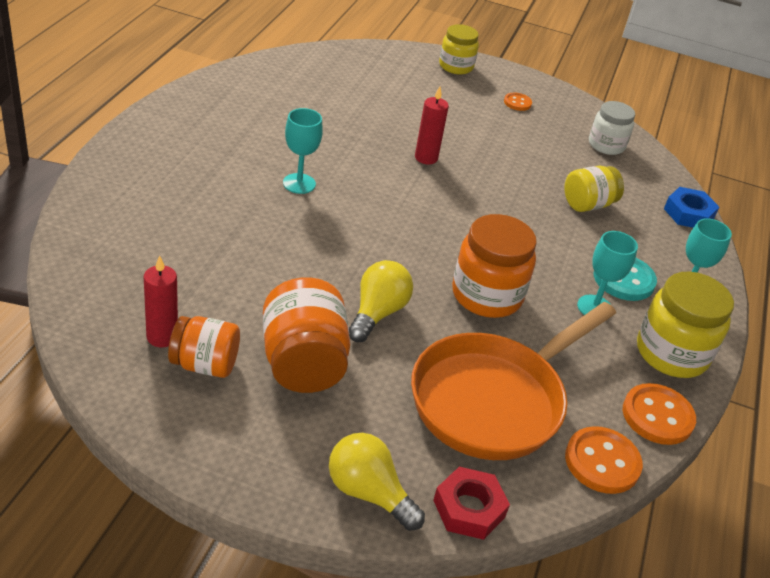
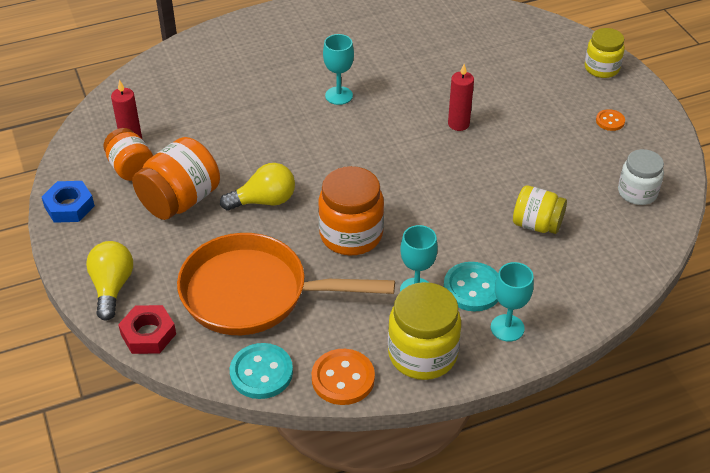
camera: 55 degrees right, 5 degrees up
orange button [565,426,643,494] -> turquoise button [230,343,293,399]
blue nut [664,187,719,228] -> blue nut moved to [42,181,95,223]

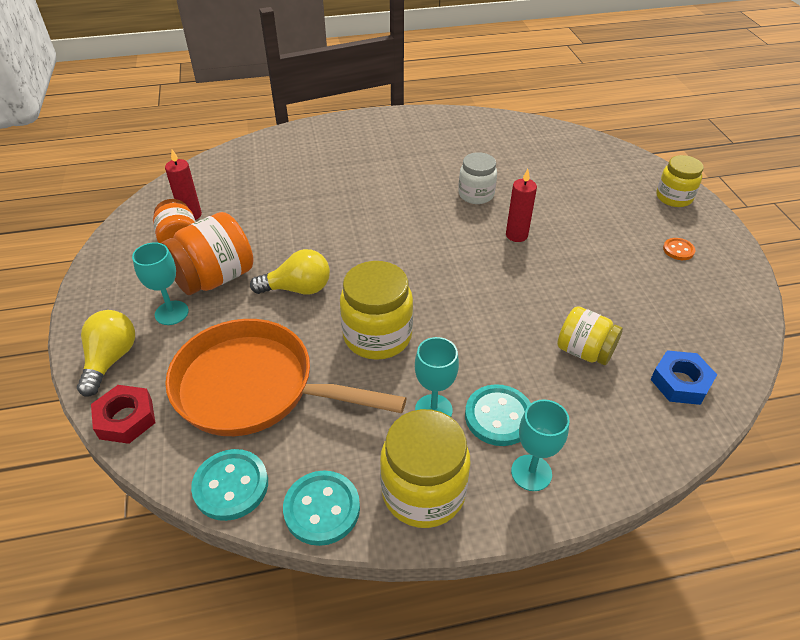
camera: 10 degrees right, 0 degrees up
blue nut [42,181,95,223] -> blue nut moved to [650,350,717,405]
orange button [311,349,375,405] -> turquoise button [283,470,360,546]
orange jar [318,166,384,255] -> yellow jar [340,261,413,360]
turquoise goblet [323,34,354,105] -> turquoise goblet moved to [132,242,189,325]
white jar [618,149,664,205] -> white jar moved to [458,152,497,204]

